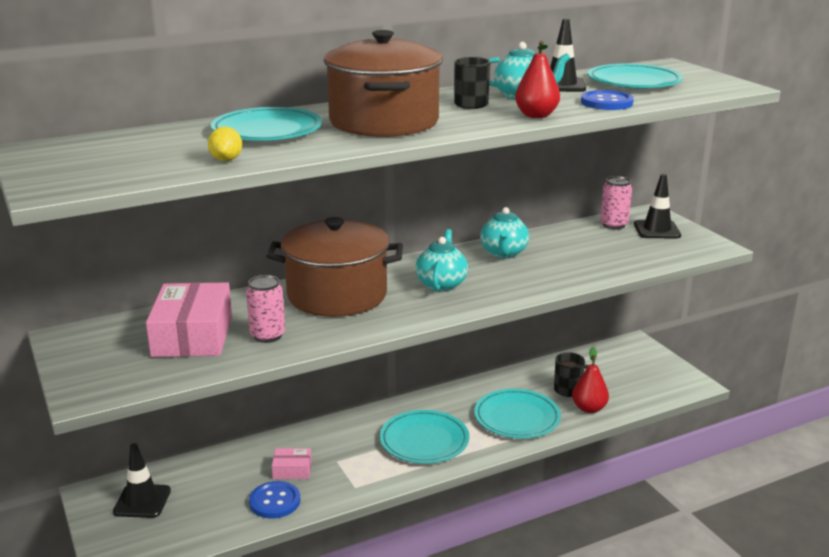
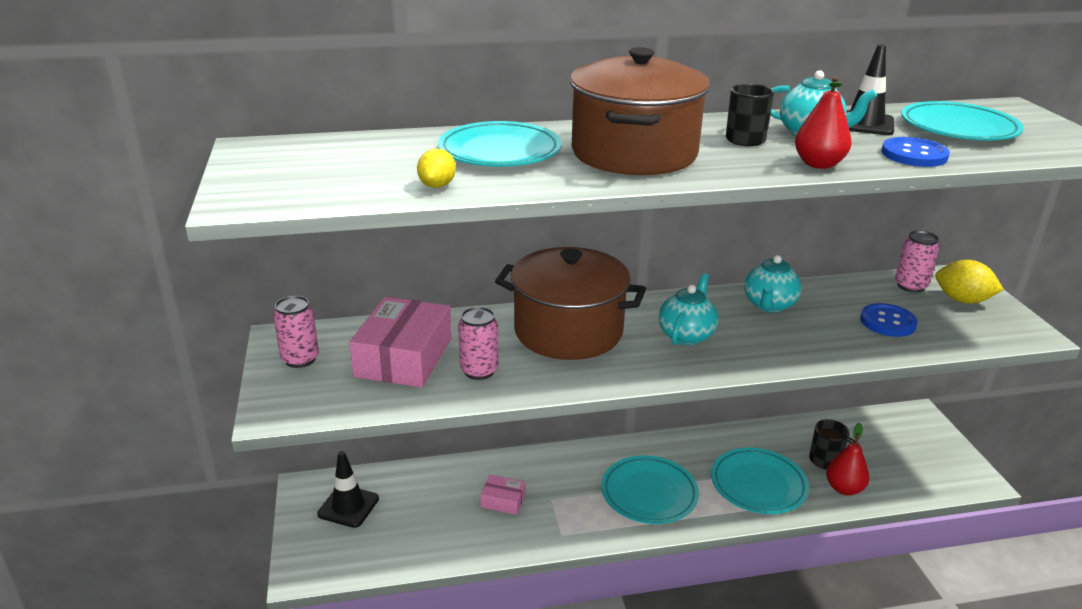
camera: 15 degrees right, 5 degrees up
blue button [249,481,300,519] -> blue button moved to [860,303,918,337]
black traffic cone [634,174,681,238] -> yellow lemon [935,260,1004,304]
none -> pink can [273,296,319,368]

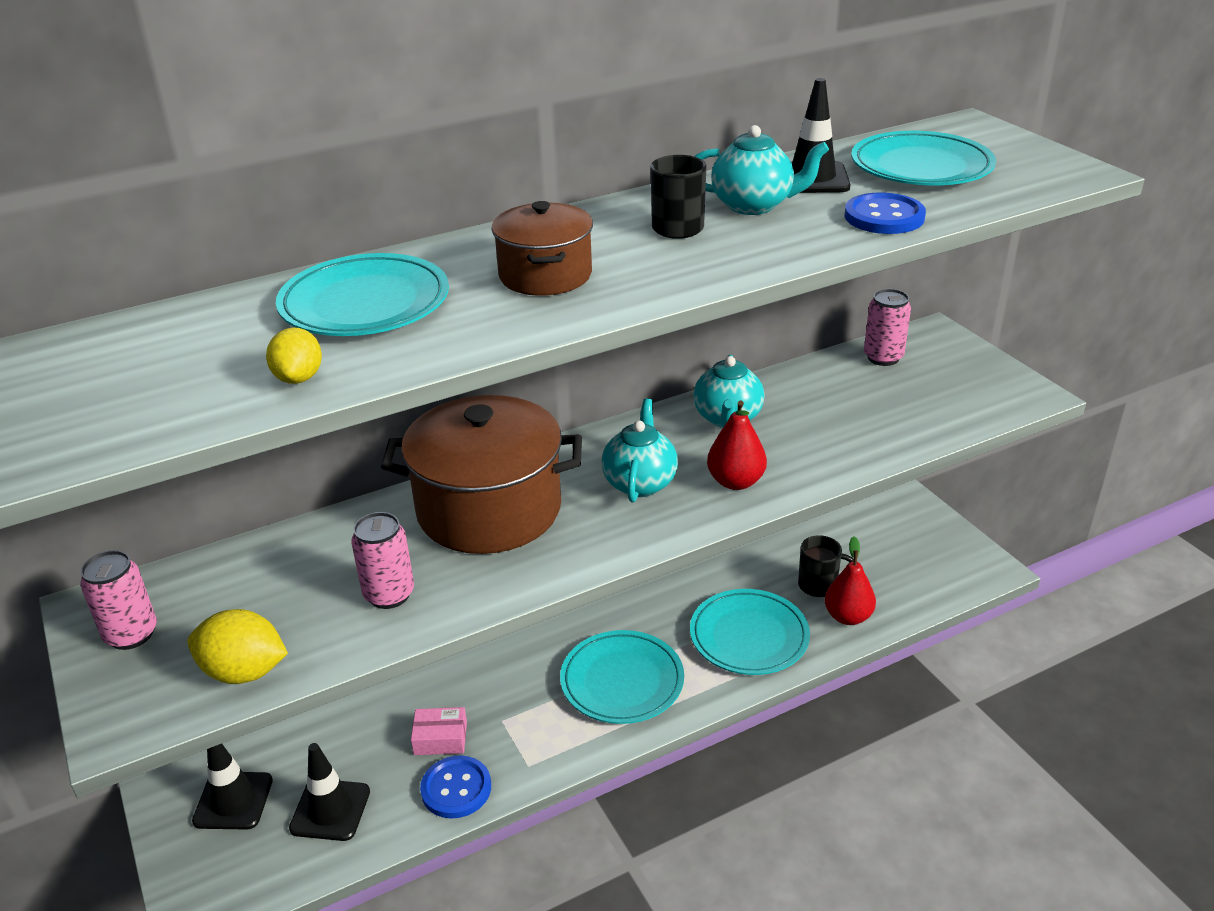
camera: 15 degrees left, 5 degrees up
pink box [349,297,452,388] -> none
brown pot [570,47,710,175] -> brown pot [491,201,593,296], size x0.55
red pear [795,76,852,169] -> red pear moved to [707,400,767,490]
blue button [860,303,918,337] -> blue button moved to [420,755,491,819]
yellow lemon [935,260,1004,304] -> yellow lemon moved to [188,609,288,684]
none -> black traffic cone [289,743,370,841]

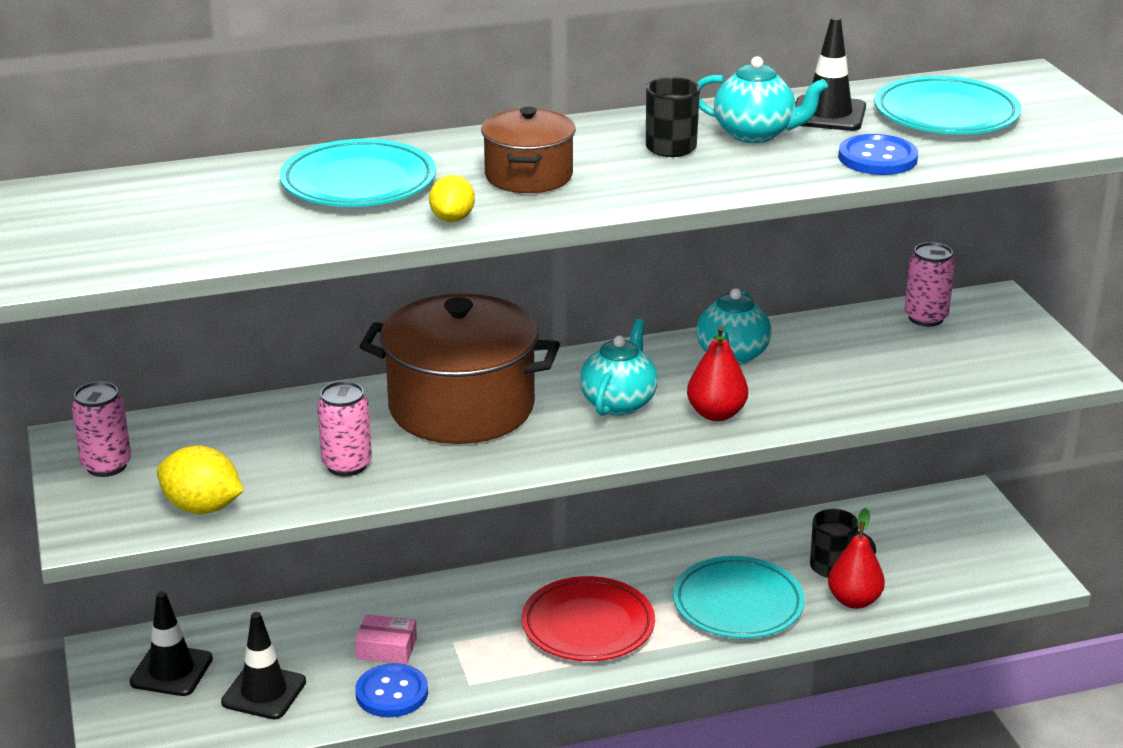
camera: 10 degrees right, 5 degrees down
yellow lemon [266,327,322,384] -> yellow lemon moved to [429,175,475,222]
turquoise plate [560,630,684,724] -> red plate [521,576,655,661]

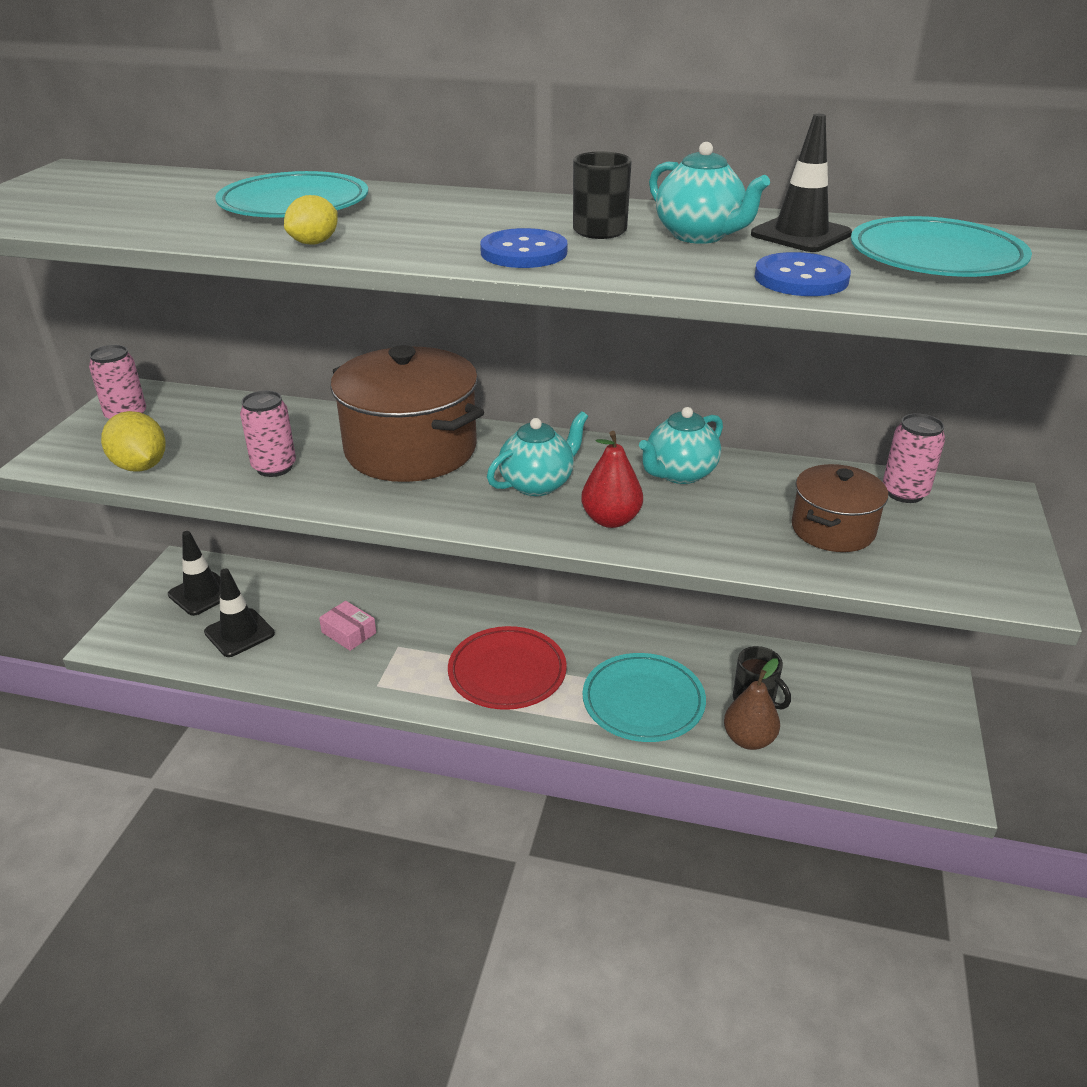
camera: 30 degrees right, 5 degrees up
blue button [355,663,428,717] -> blue button moved to [480,228,567,268]
brown pot [481,107,576,193] -> brown pot moved to [792,464,888,552]
red pear [828,508,885,609] -> brown pear [724,658,780,750]

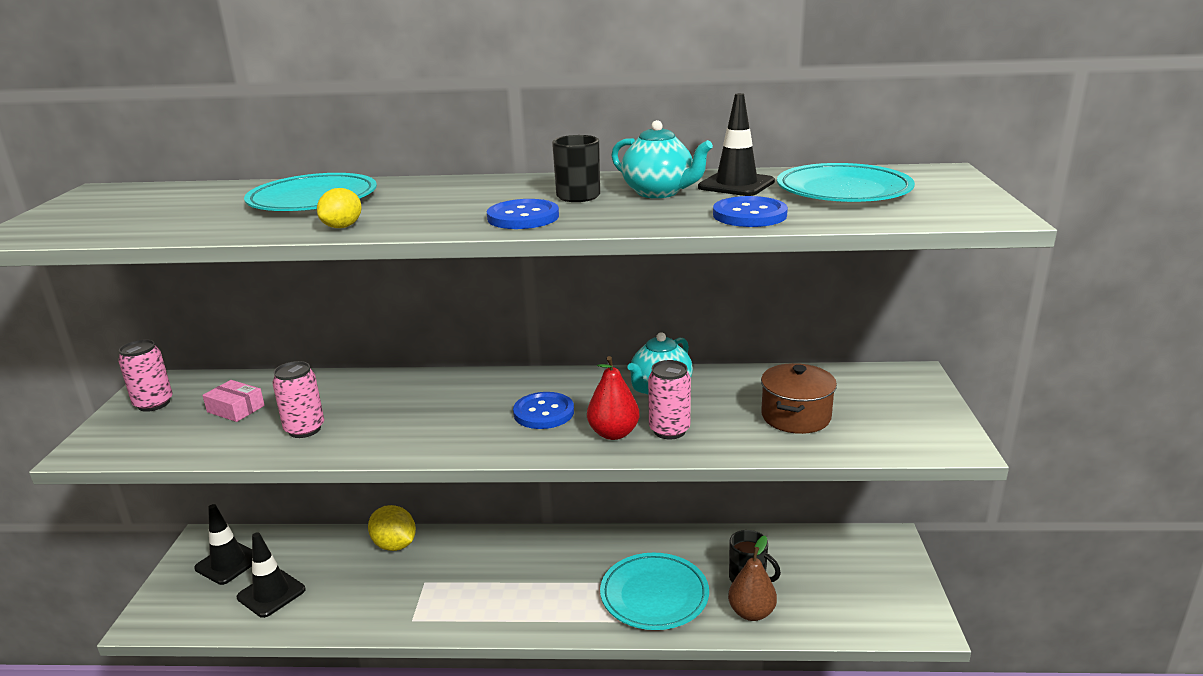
camera: 10 degrees left, 10 degrees down
yellow lemon [101,411,166,472] -> yellow lemon moved to [368,505,416,551]
pink box [319,601,376,651] -> pink box moved to [202,380,265,422]
brown pot [331,345,484,482] -> none
red plate [448,626,567,710] -> none
turquoise teapot [487,411,588,496] -> blue button [513,392,574,429]
pink can [883,413,945,503] -> pink can moved to [648,360,691,440]

